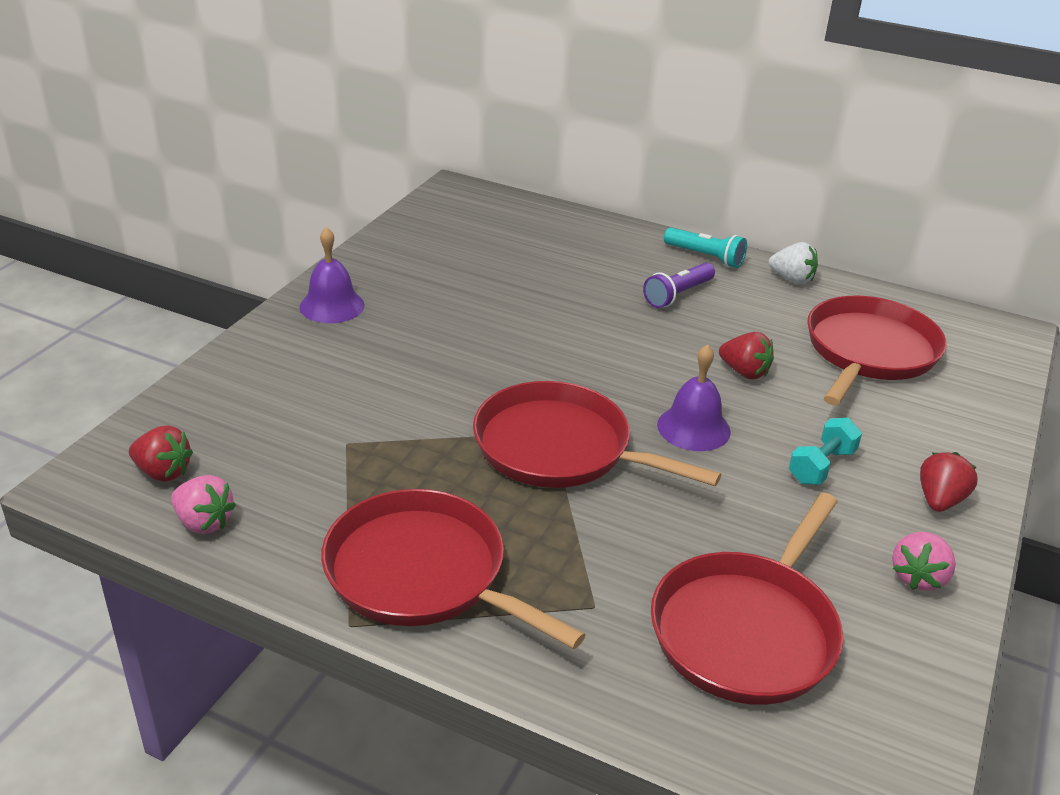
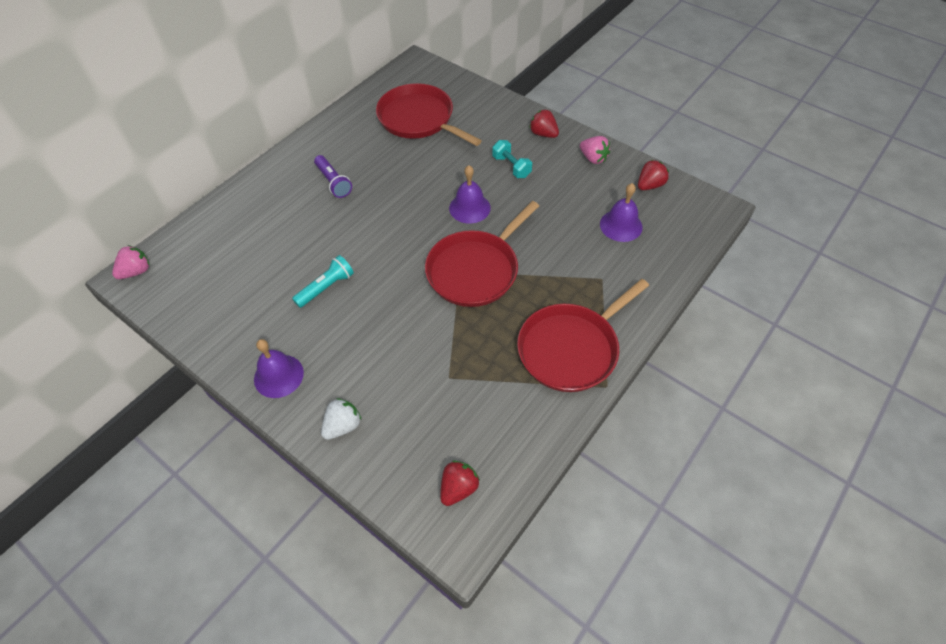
camera: 75 degrees left, 20 degrees up
pink strawberry [171,475,236,534] -> pink strawberry moved to [112,245,150,279]
red pan [651,492,843,705] -> purple bell [600,183,643,242]
turquoise flashlight [664,228,747,268] -> turquoise flashlight moved to [292,255,354,308]
red strawberry [719,332,774,379] -> red strawberry moved to [638,160,669,190]
white strawberry [769,242,818,284] -> white strawberry moved to [321,398,362,440]

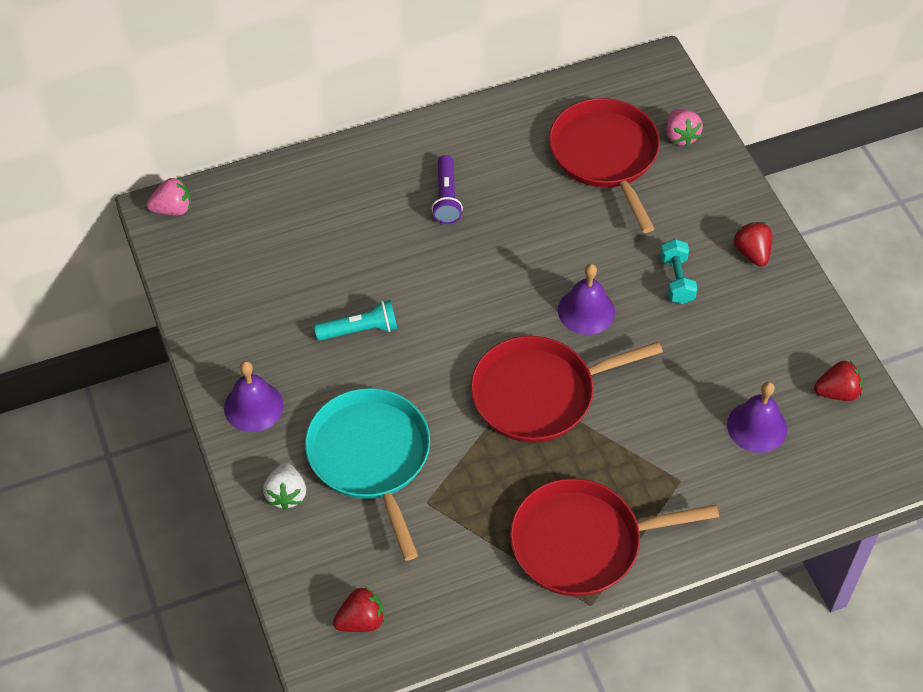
camera: 30 degrees right, 0 degrees up
white strawberry [321,398,362,440] -> white strawberry turned 105 degrees clockwise [263,463,306,510]
pink strawberry [580,136,610,164] -> pink strawberry moved to [666,109,703,147]
none -> turquoise pan [305,388,430,561]

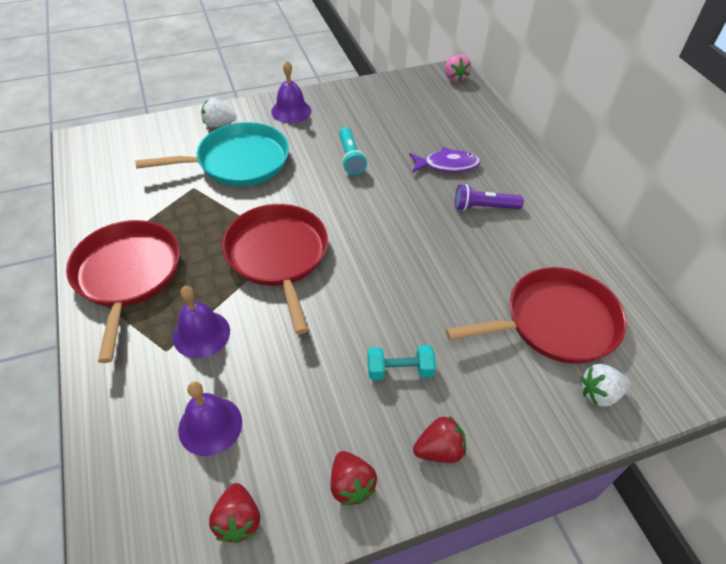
camera: 90 degrees right, 5 degrees down
red strawberry [333,587,385,632] -> red strawberry moved to [330,451,377,505]
purple bell [558,264,615,335] -> purple bell moved to [173,286,230,359]
pink strawberry [666,109,703,147] -> white strawberry [581,364,630,407]
none -> purple fish [409,147,480,173]

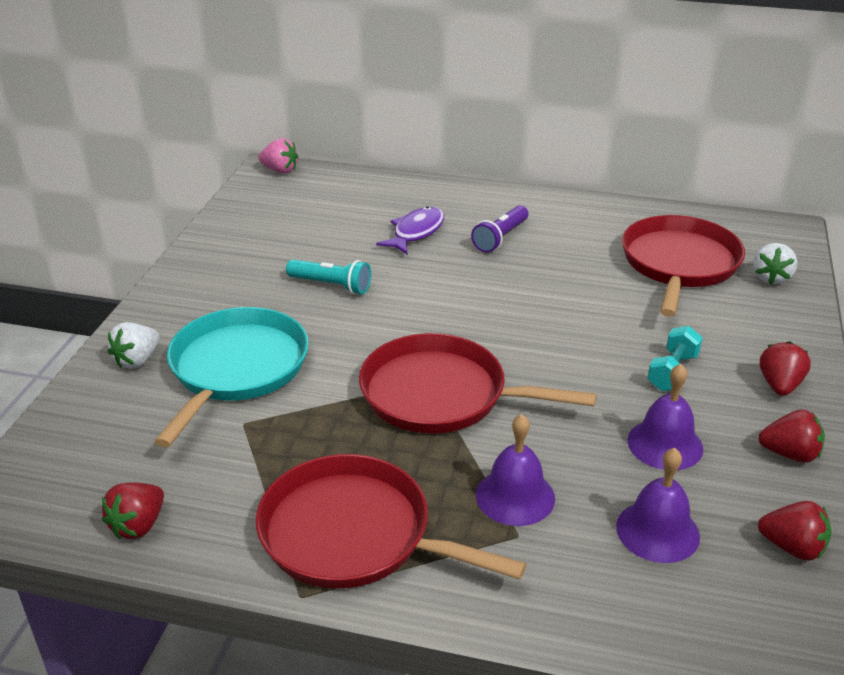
camera: 55 degrees left, 15 degrees down
purple bell [271,61,311,123] -> purple bell moved to [628,364,703,470]
none -> red strawberry [102,483,164,539]

